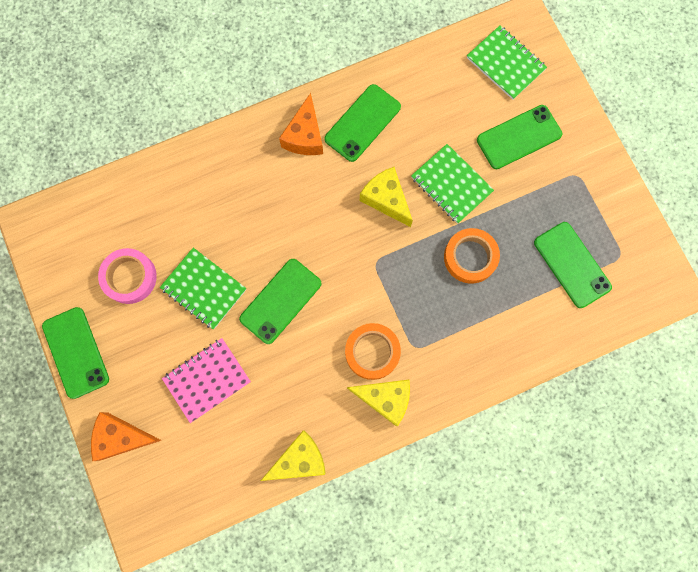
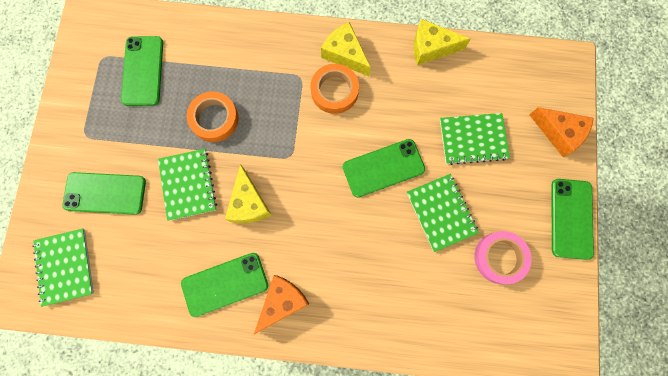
camera: 150 degrees left, 0 degrees up
pink notebook [162,338,251,423] -> green notebook [440,113,510,165]

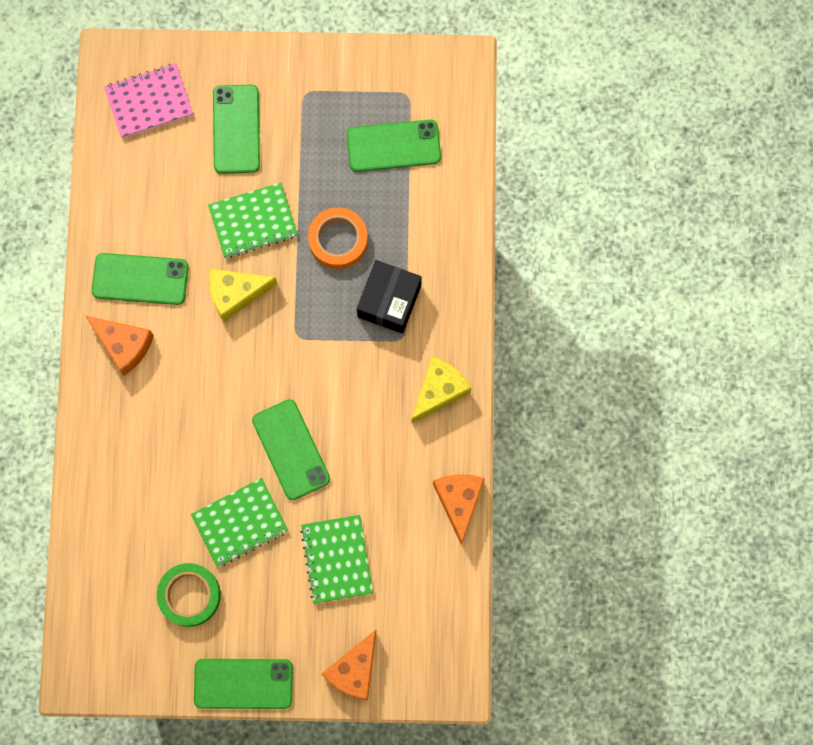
camera: 85 degrees right, 0 degrees up
green notebook [32,228,94,307] -> pink notebook [104,63,193,138]
green phone [181,253,268,317] -> green phone turned 60 degrees counterclockwise [92,253,189,305]
orange tape [311,64,359,114] -> none
yellow cheese [414,19,470,65] -> orange cheese [433,474,485,545]
pink tape [475,231,532,284] -> green tape [157,563,221,627]
none -> black box [357,260,422,334]

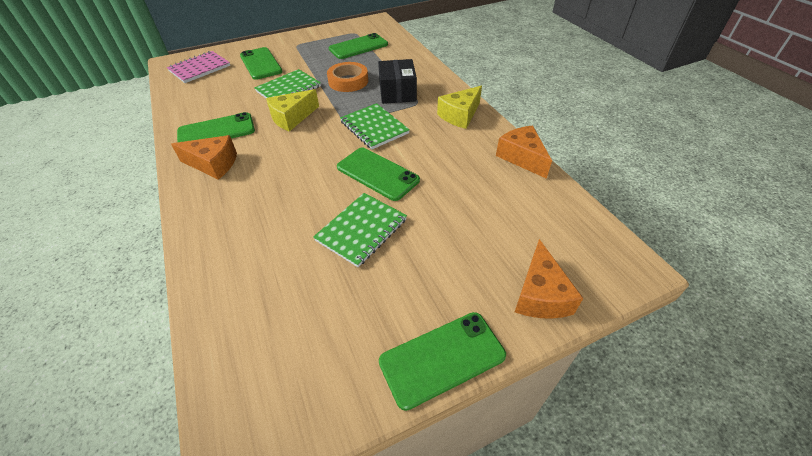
camera: 25 degrees left, 30 degrees down
green tape [157,563,221,627] -> none
green notebook [300,515,373,604] -> green notebook moved to [340,103,410,149]
yellow cheese [412,356,472,423] -> yellow cheese turned 150 degrees counterclockwise [437,86,482,129]

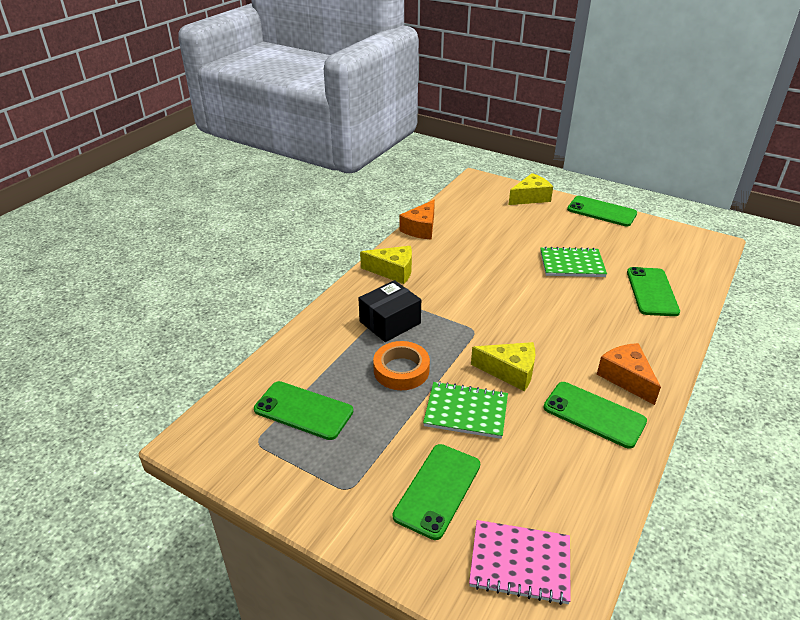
camera: 125 degrees left, 10 degrees down
green phone [337,148,420,201] -> green phone moved to [627,267,680,316]
green notebook [340,103,410,149] -> none
orange cheese [515,239,583,319] -> yellow cheese [509,173,553,205]

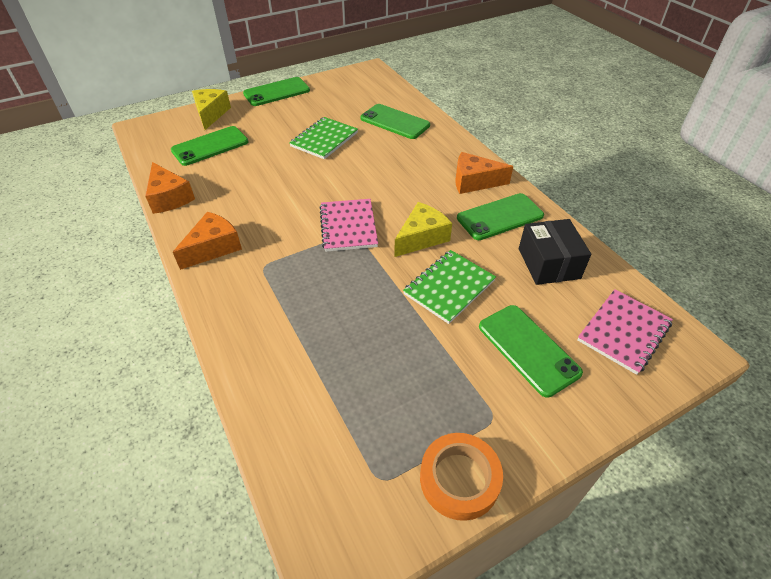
camera: 60 degrees left, 10 degrees up
green phone [254,381,353,440] -> green phone moved to [171,126,248,166]
black box [358,280,421,342] -> black box moved to [519,219,591,285]
yellow cheese [360,246,412,284] -> orange cheese [173,212,242,270]
orange tape [373,341,430,390] -> orange tape moved to [420,433,503,521]
none -> pink notebook [319,199,378,252]

